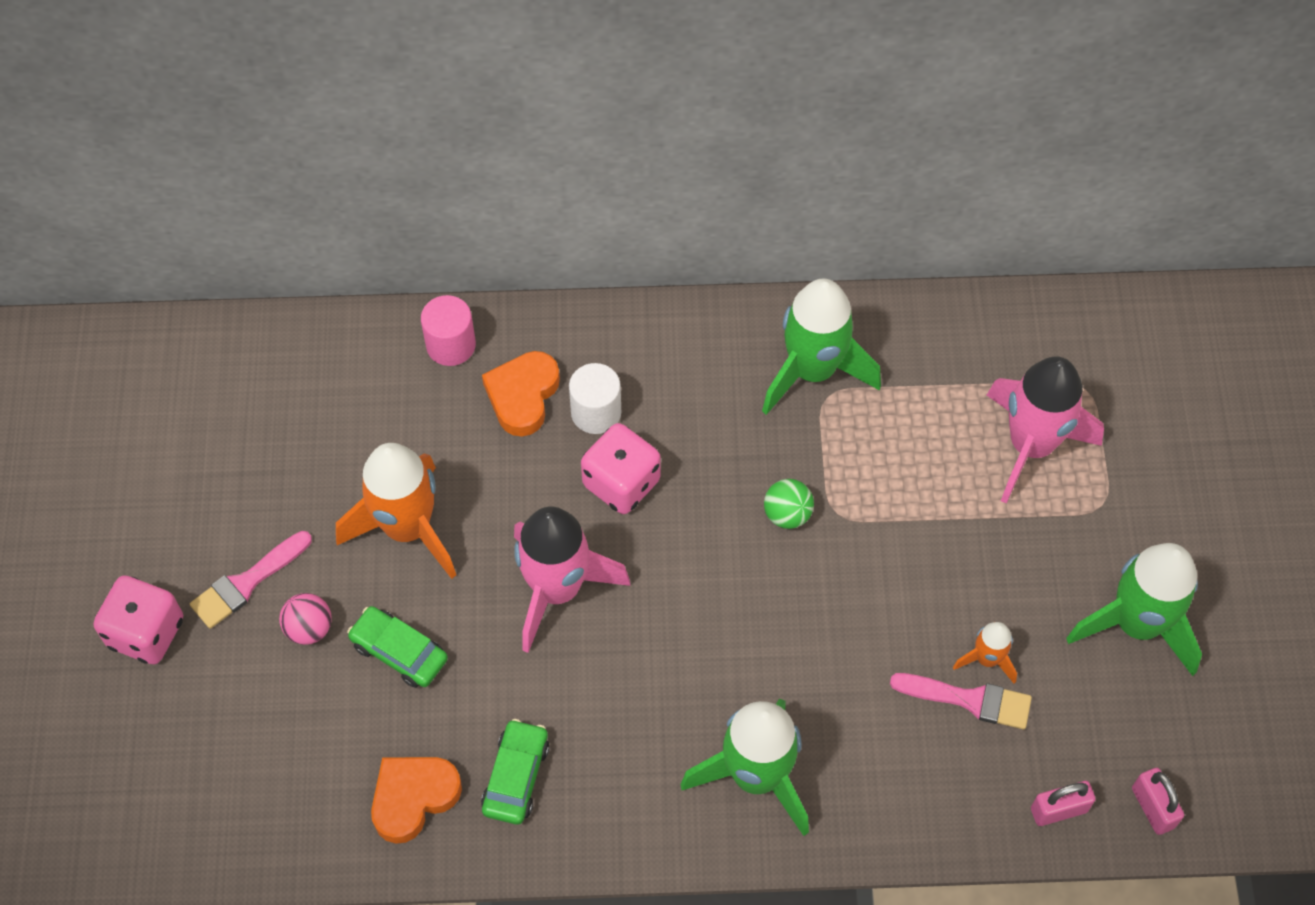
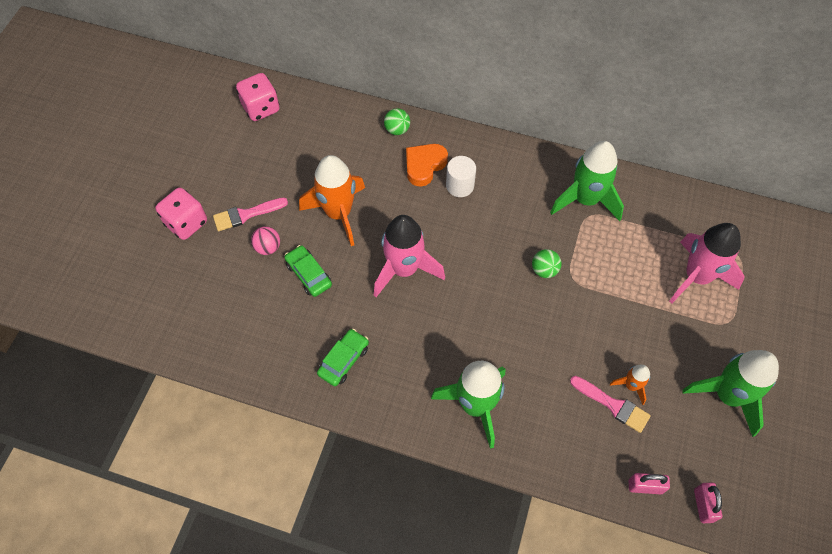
camera: 20 degrees right, 0 degrees up
orange heart [371,757,462,844] -> none
pink cylinder [421,295,476,366] -> green ball [384,108,410,135]
pink dice [581,423,661,514] -> pink dice moved to [236,73,280,121]

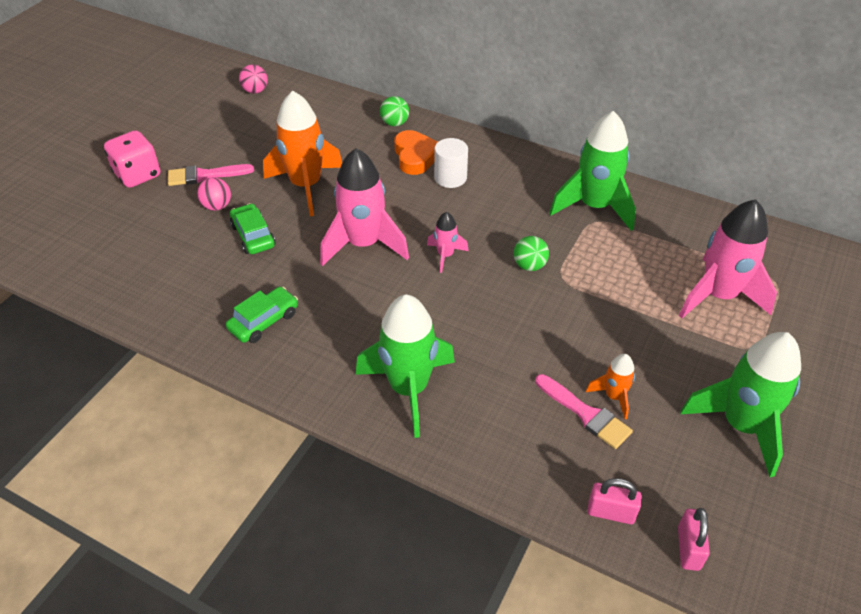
camera: 10 degrees right, 15 degrees down
pink dice [236,73,280,121] -> pink ball [239,65,268,94]
orange heart [406,144,448,187] -> orange heart turned 120 degrees clockwise [394,130,438,175]
none -> pink rocket [427,212,469,273]

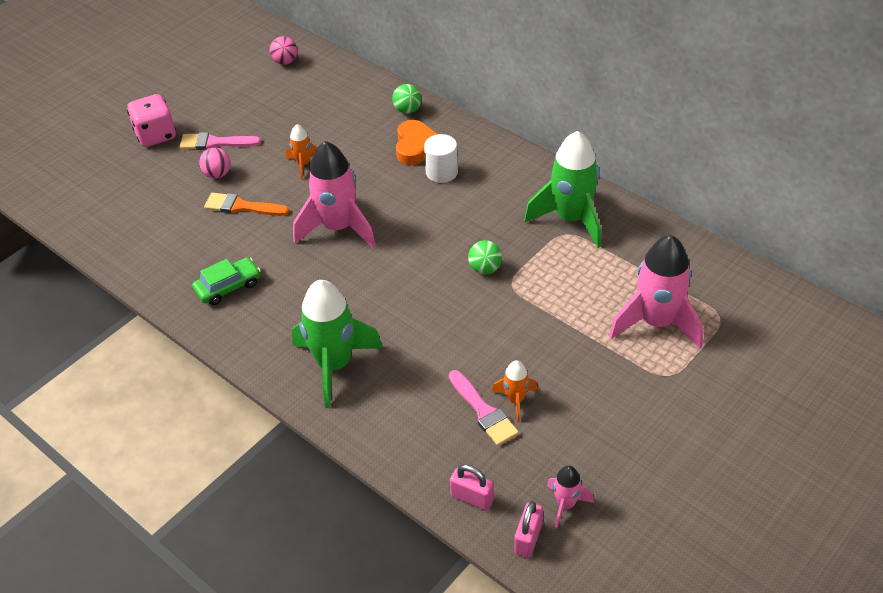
camera: 15 degrees right, 0 degrees up
green car [230,203,275,254] -> orange brush [204,193,289,216]
orange rocket [263,90,342,216] -> orange rocket [286,124,318,179], size x0.48
pink rocket [427,212,469,273] -> pink rocket moved to [547,466,594,528]
green rocket [681,332,801,477] -> none

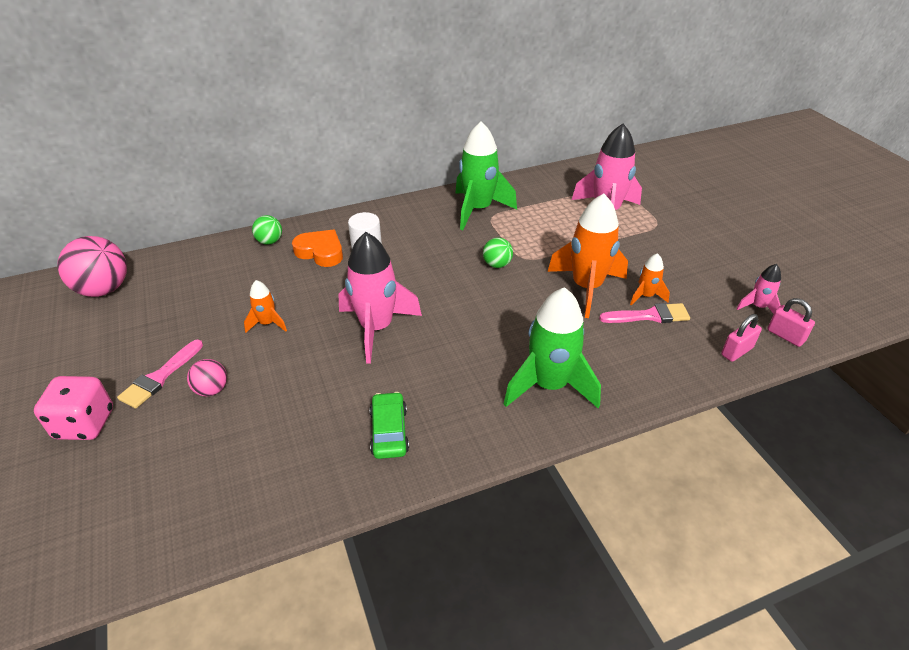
camera: 65 degrees left, 5 degrees down
orange brush [204,193,289,216] -> none
pink ball [270,36,298,65] -> pink ball [57,236,127,297], size x1.88
none -> orange rocket [548,193,628,318]

